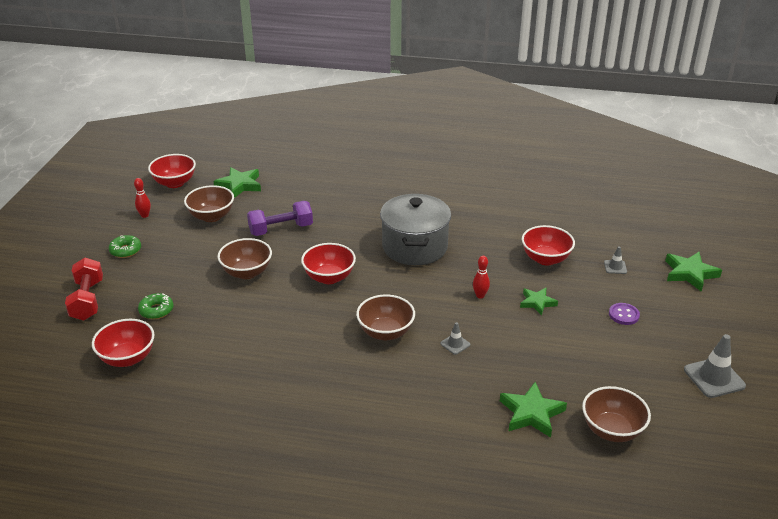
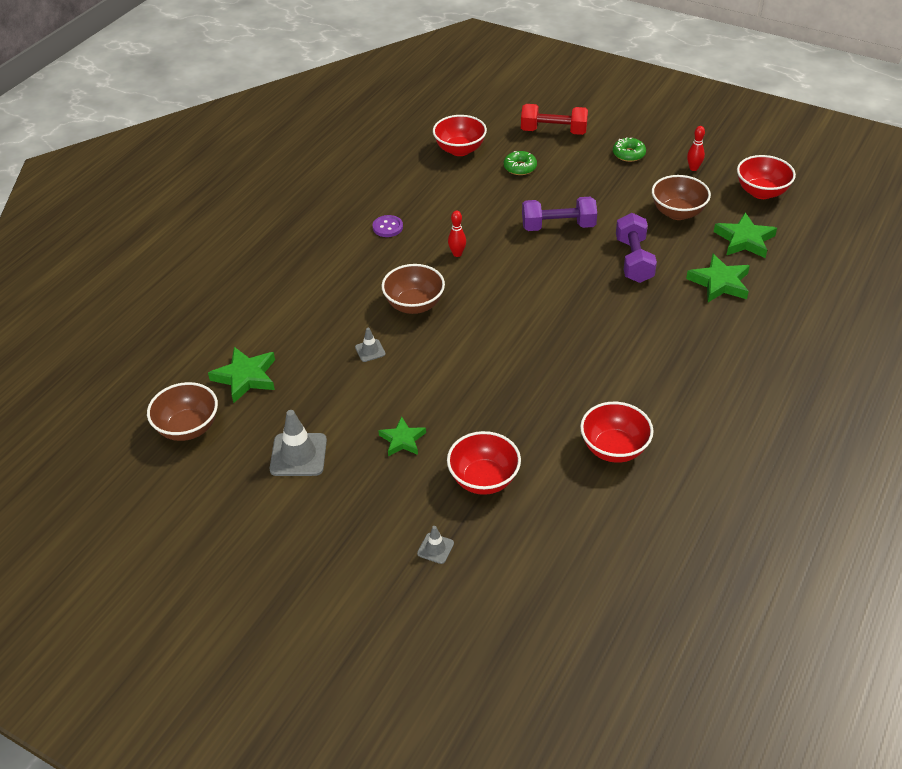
camera: 110 degrees right, 10 degrees up
brown bowl [217,238,272,279] -> purple dumbbell [522,197,597,231]
red bowl [301,243,356,284] -> red bowl moved to [580,402,653,463]
grey pot [380,194,451,265] -> none
red bowling pin [473,256,490,299] -> red bowling pin moved to [448,211,466,257]
purple button [609,303,640,325] -> purple button moved to [373,215,403,237]
green star [665,252,722,292] -> green star moved to [686,254,750,302]
grey traffic cone [684,334,746,398] -> grey traffic cone moved to [270,410,327,476]

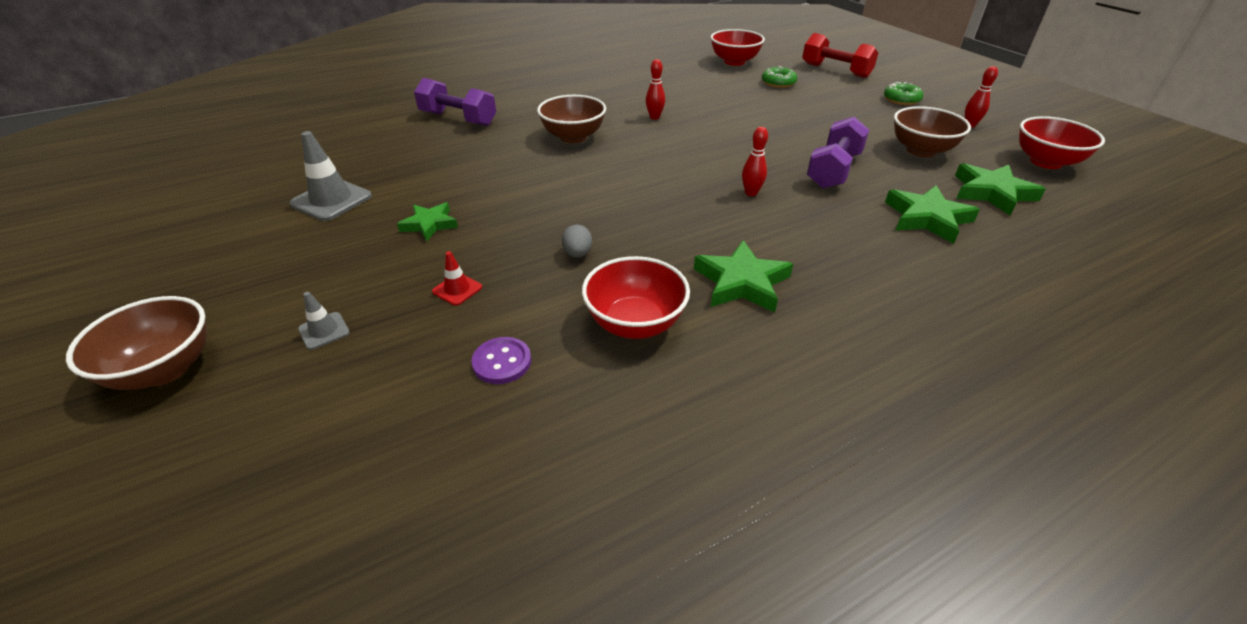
camera: 30 degrees right, 5 degrees down
brown bowl [147,382,218,441] -> brown bowl moved to [66,296,207,390]
green star [208,347,275,403] -> green star moved to [694,240,793,313]
grey traffic cone [355,328,386,362] -> none
purple button [373,215,403,237] -> purple button moved to [471,337,531,384]
red bowl [447,431,521,495] -> red traffic cone [432,251,482,306]
purple dumbbell [522,197,597,231] -> purple dumbbell moved to [414,78,496,126]
none -> grey egg [562,225,592,258]
none -> red bowling pin [742,127,768,196]

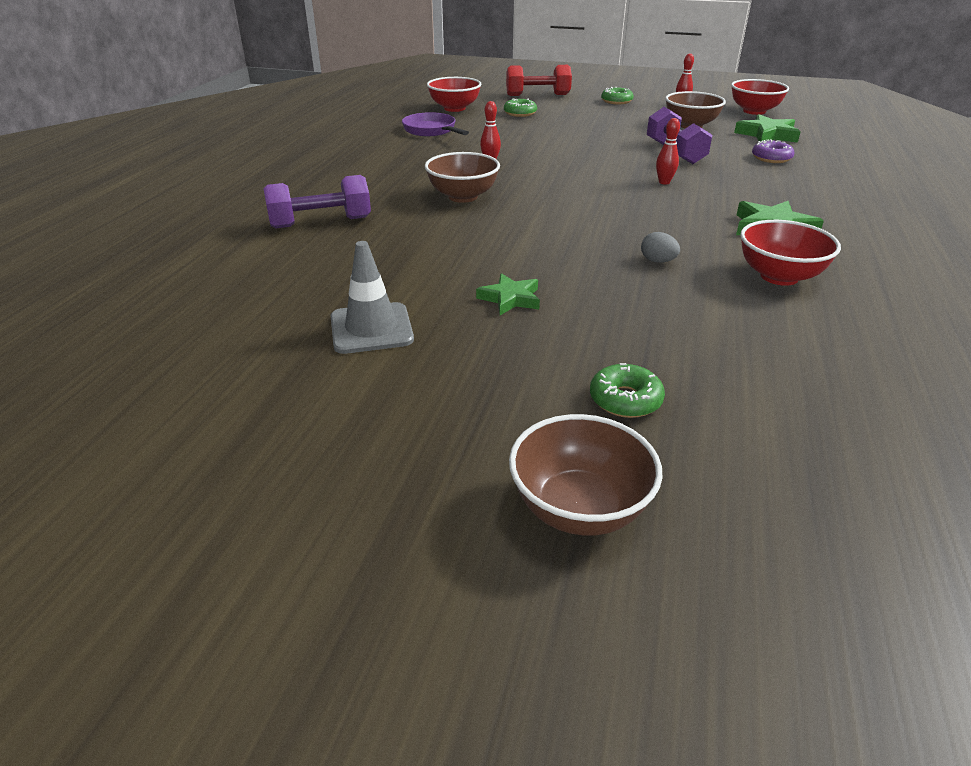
camera: 45 degrees left, 5 degrees down
grey traffic cone [298,292,350,350] -> green donut [590,363,665,418]
red traffic cone [432,251,482,306] -> none
purple button [471,337,531,384] -> none
green star [885,185,980,244] -> purple donut [752,139,795,163]
none -> purple pan [402,112,469,136]

